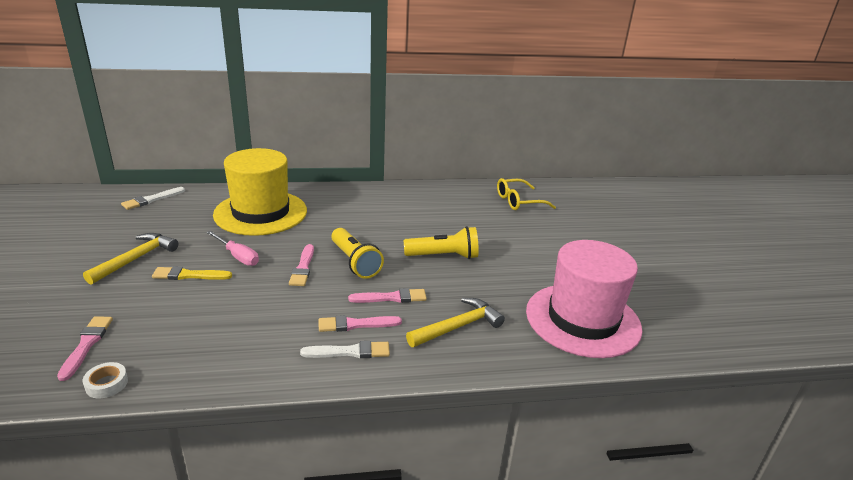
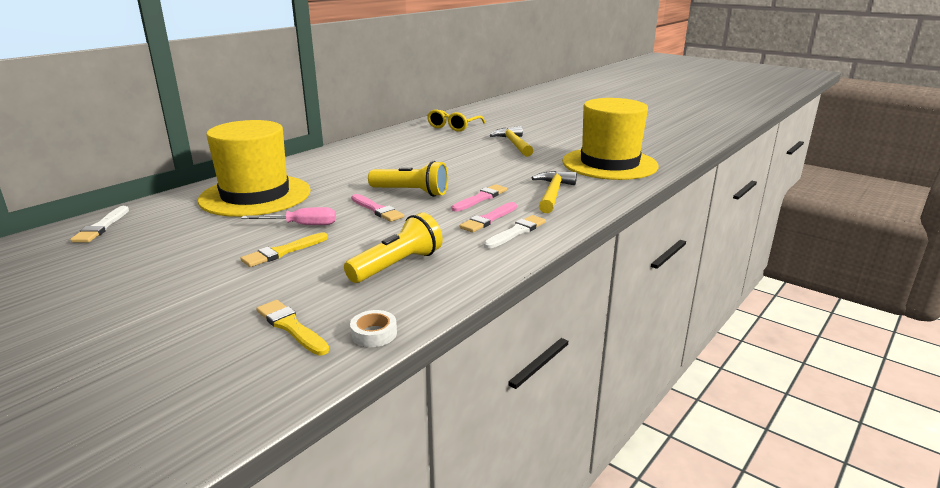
camera: 40 degrees left, 5 degrees down
pink brush [57,316,113,381] -> yellow brush [256,300,329,356]
yellow hammer [83,233,178,285] -> yellow hammer moved to [490,126,533,157]
yellow flashlight [403,226,479,259] -> yellow flashlight moved to [344,212,443,283]
pink hat [526,240,642,358] -> yellow hat [562,98,658,180]

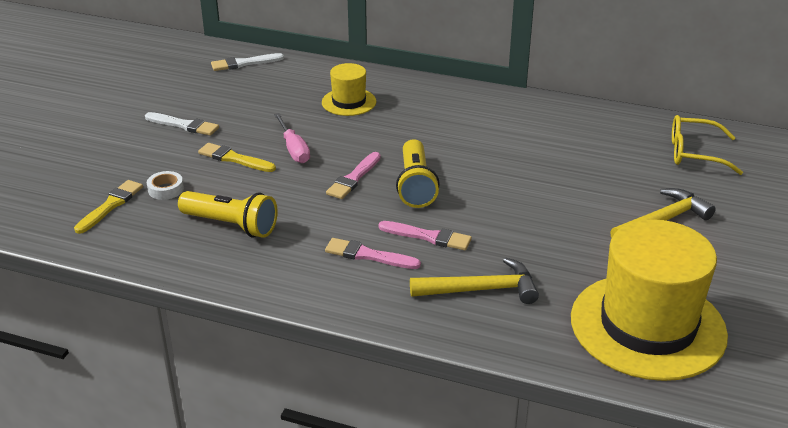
camera: 70 degrees right, 10 degrees up
yellow hat [198,120,311,217] -> yellow hat [322,63,377,116], size x0.49
white tape [350,310,397,347] -> white tape moved to [147,171,184,200]
white brush [484,215,546,249] -> white brush moved to [145,112,219,136]

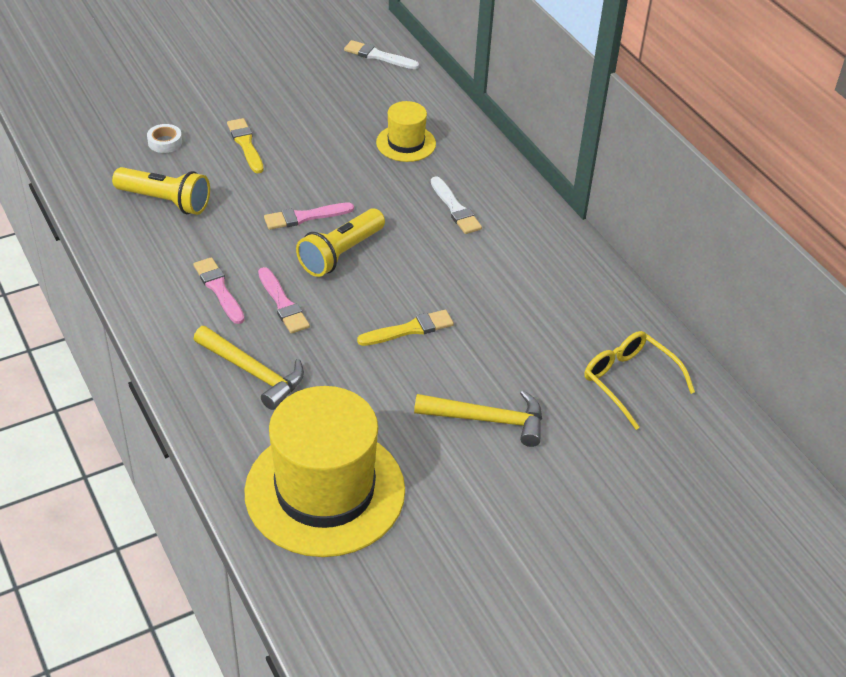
camera: 40 degrees right, 10 degrees up
yellow brush [74,180,143,234] -> yellow brush moved to [357,310,454,346]
white brush [145,112,219,136] -> white brush moved to [431,176,482,234]
yellow flashlight [178,191,278,238] -> yellow flashlight turned 45 degrees counterclockwise [112,167,210,215]
pink screwdriver [274,113,310,163] -> none

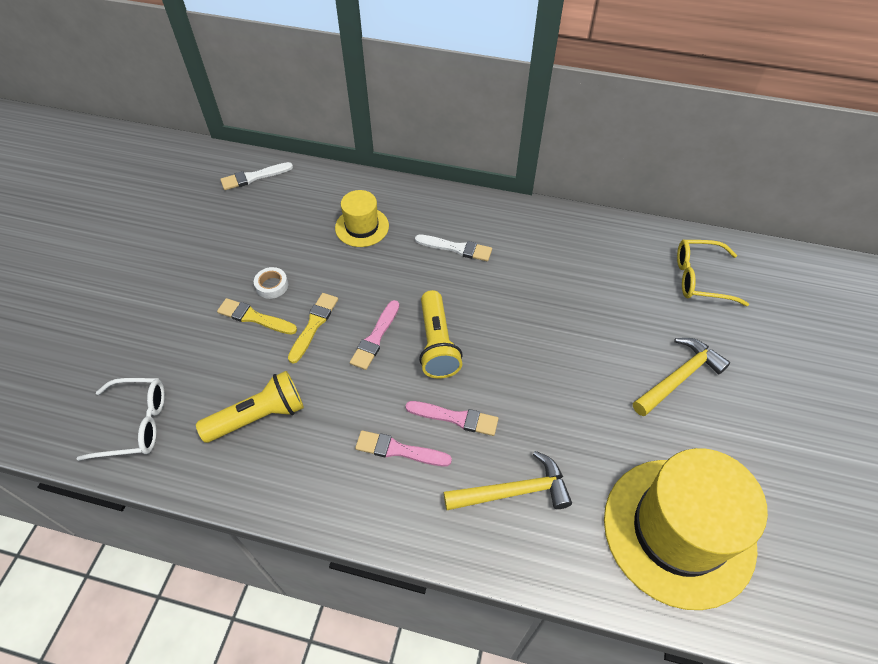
camera: 45 degrees left, 10 degrees up
white tape [147,124,182,153] -> white tape moved to [254,267,288,299]
yellow brush [357,310,454,346] -> yellow brush moved to [288,293,338,364]
none -> white glasses [77,378,165,461]

